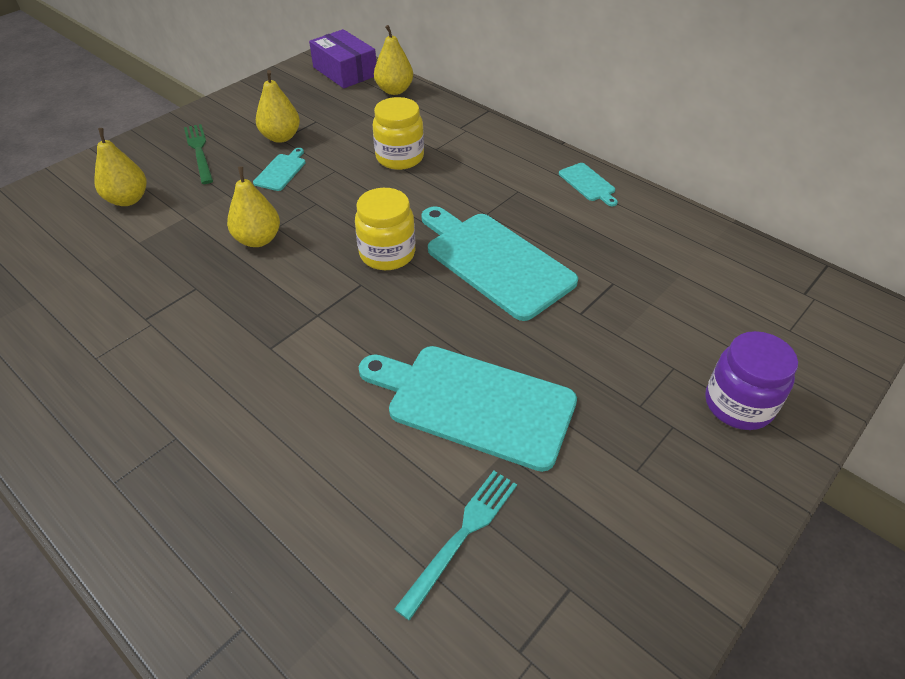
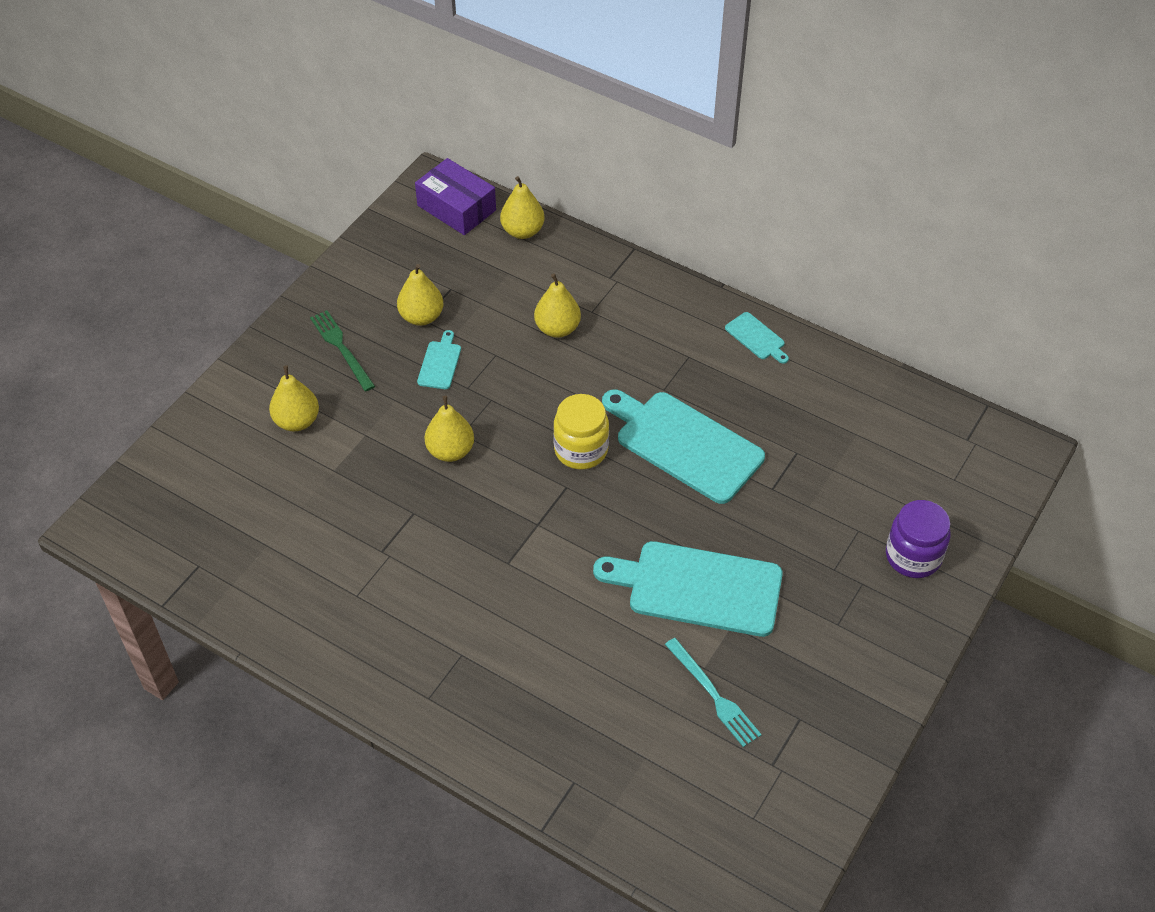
camera: 10 degrees left, 5 degrees up
yellow jar [372,97,424,170] -> yellow pear [534,274,581,338]
turquoise fork [394,471,517,621] -> turquoise fork turned 120 degrees clockwise [665,638,762,747]

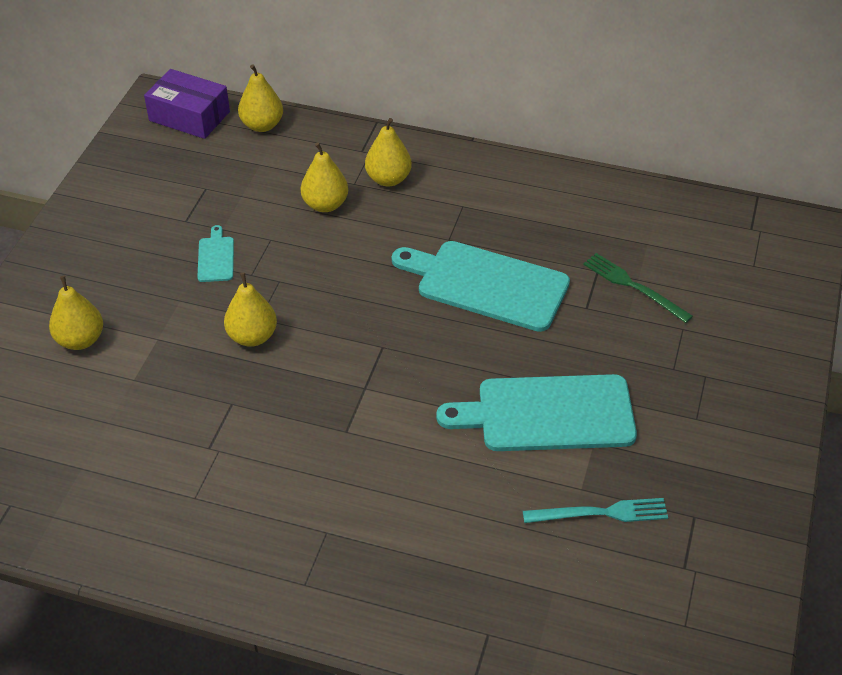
camera: 15 degrees left, 5 degrees down
green fork [310,310,375,391] -> green fork moved to [583,253,693,323]
yellow pear [397,264,444,326] -> yellow pear moved to [365,118,412,186]
yellow jar [553,394,609,469] -> none
turquoise fork [665,638,762,747] -> turquoise fork turned 45 degrees counterclockwise [523,498,668,523]
turquoise cutting board [725,312,789,364] -> none
purple jar [886,500,950,578] -> none

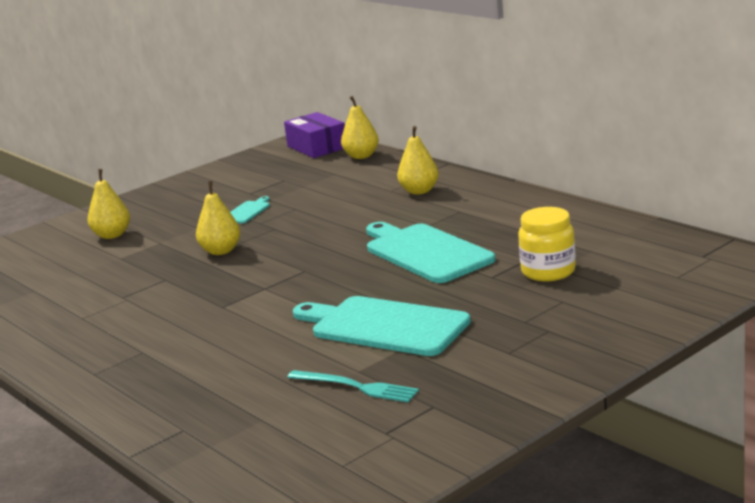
camera: 35 degrees right, 25 degrees down
yellow pear [301,142,348,212] -> none
green fork [583,253,693,323] -> yellow jar [518,207,576,281]

